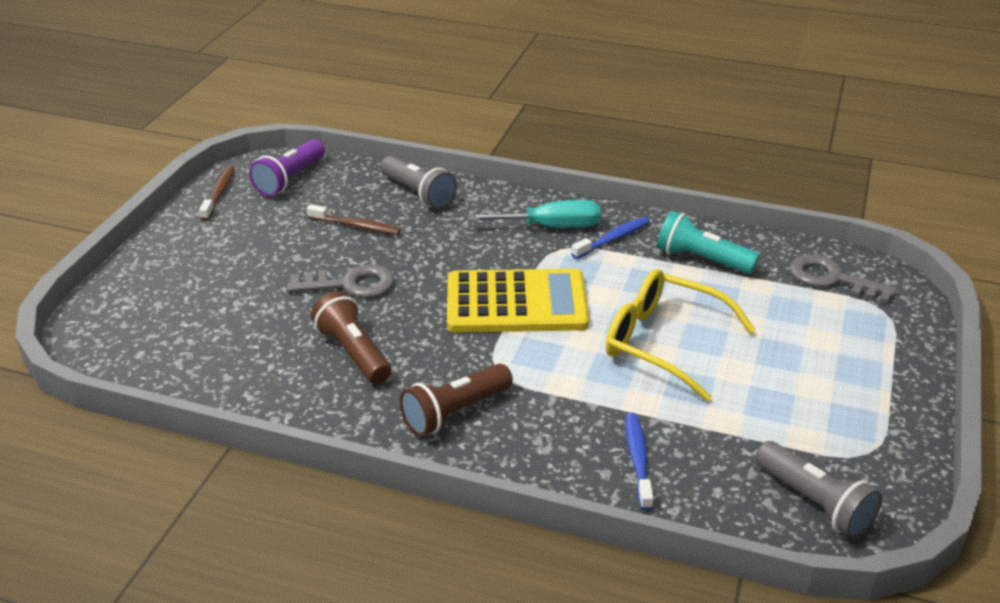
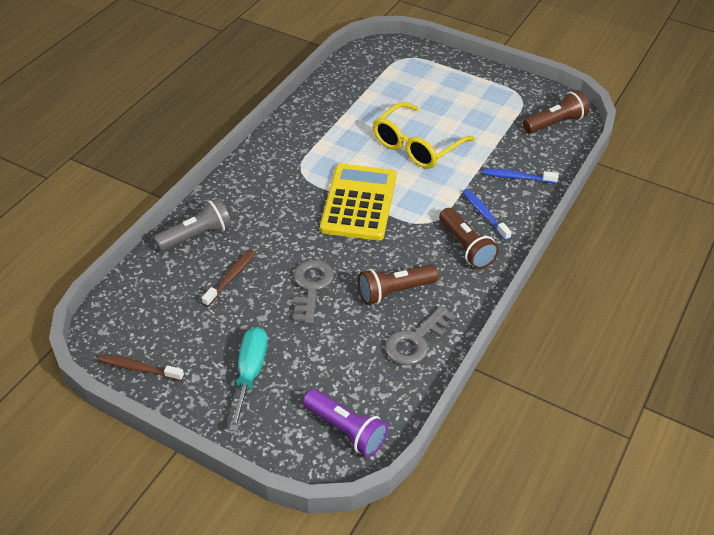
camera: 80 degrees left, 10 degrees up
purple flashlight [249,139,325,196] -> purple flashlight moved to [303,389,388,457]
turquoise screwdriver [468,200,601,228] -> turquoise screwdriver moved to [229,327,268,431]
blue toothbrush [571,217,650,259] -> blue toothbrush moved to [463,189,512,240]
turquoise flashlight [657,211,760,274] -> none
grey flashlight [755,441,882,539] -> brown flashlight [523,90,589,134]
grey key [790,254,897,304] -> grey key moved to [385,306,456,365]

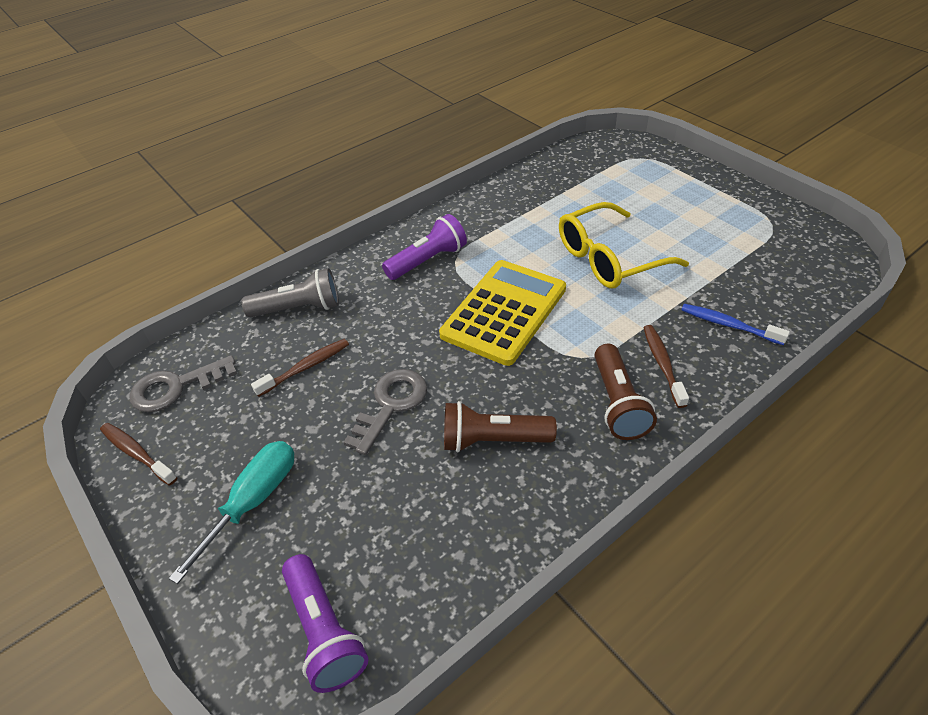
camera: 25 degrees right, 0 degrees up
grey key [385,306,456,365] -> grey key moved to [130,355,237,412]
blue toothbrush [463,189,512,240] -> brown toothbrush [643,325,689,408]
brown flashlight [523,90,589,134] -> none
none -> purple flashlight [382,214,467,280]

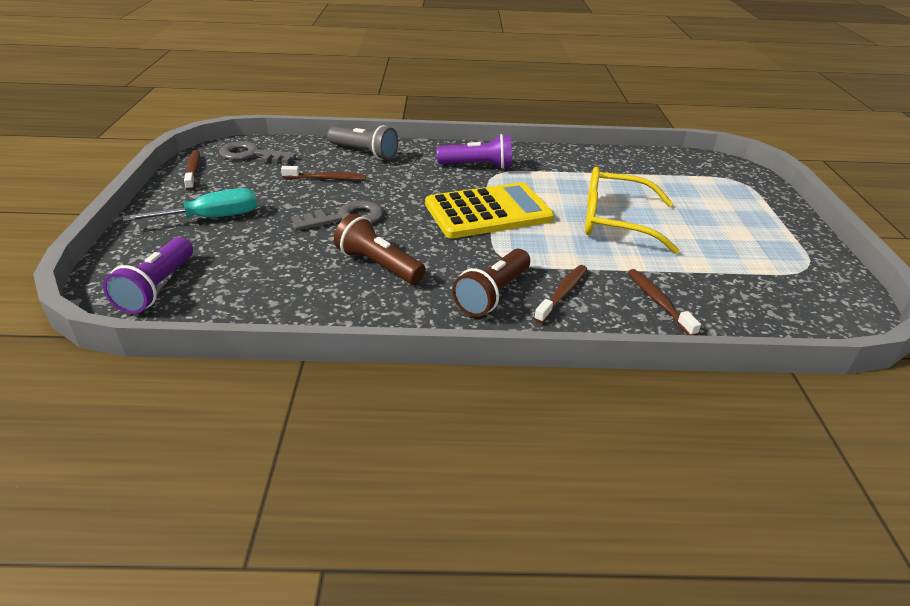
camera: 35 degrees right, 10 degrees down
blue toothbrush [681,304,790,345] -> brown toothbrush [628,269,701,335]

